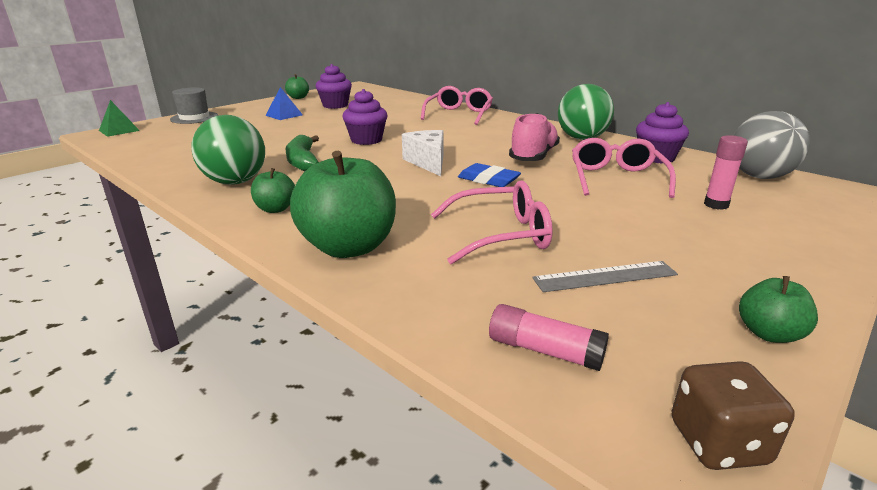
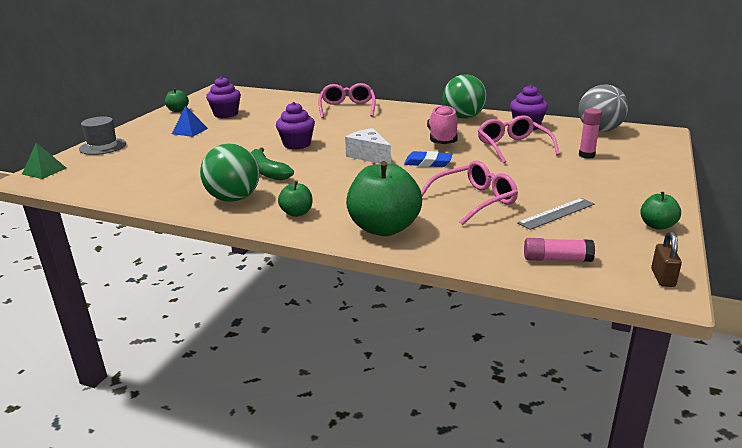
camera: 20 degrees left, 0 degrees up
brown dice [672,361,795,470] -> brown padlock [651,231,682,287]

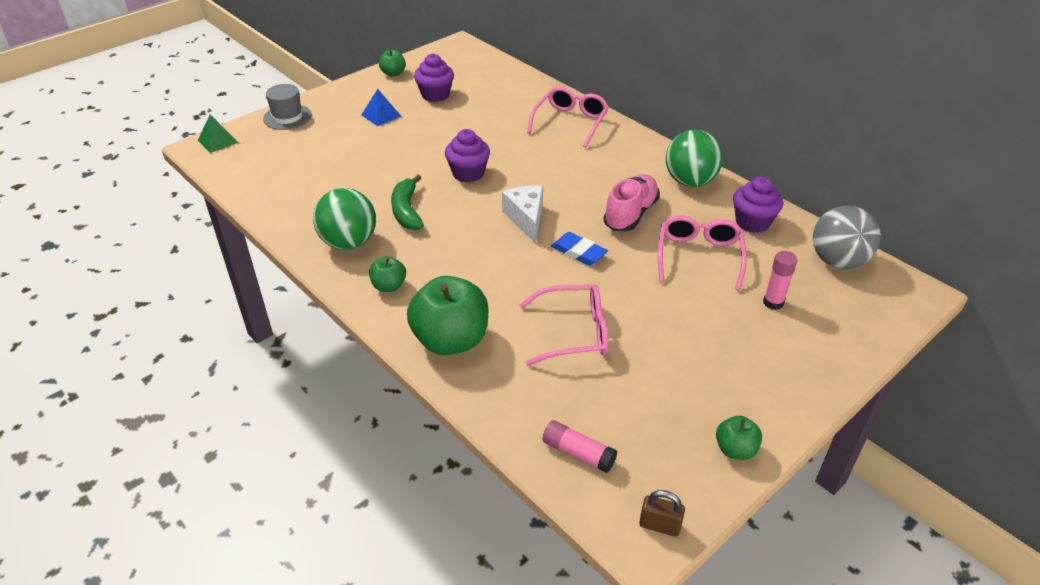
camera: 25 degrees right, 15 degrees up
grey ruler [517,198,594,230] -> none
brown padlock [651,231,682,287] -> brown padlock turned 75 degrees clockwise [639,490,685,537]

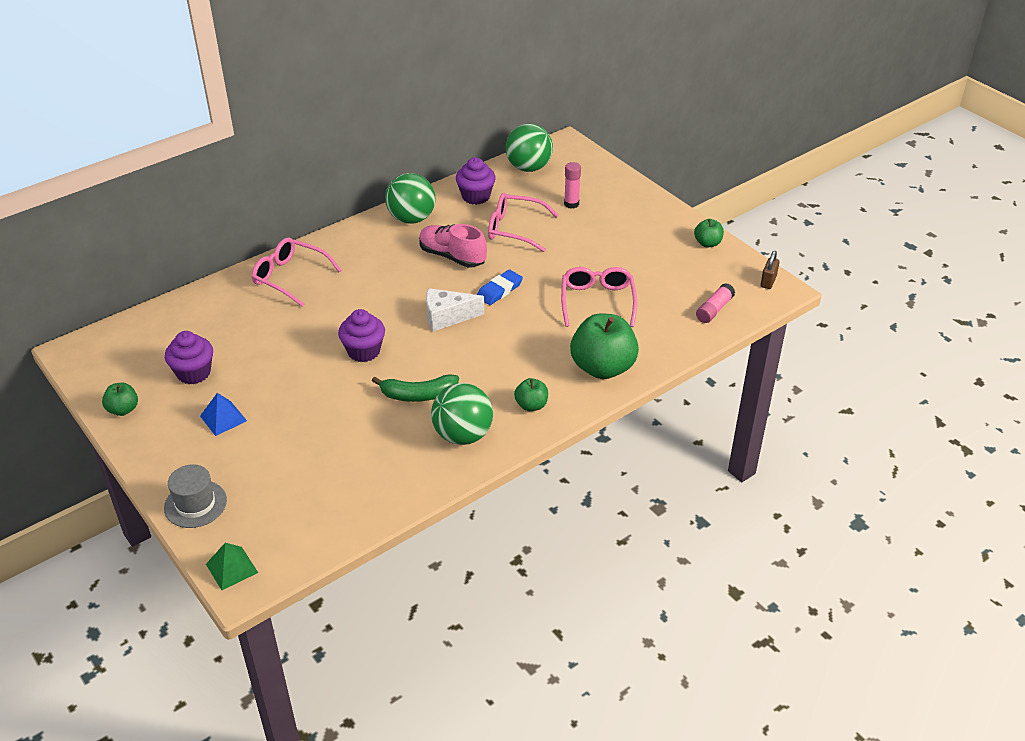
camera: 85 degrees left, 0 degrees up
grey ball [813,206,881,269] -> green ball [506,124,553,172]

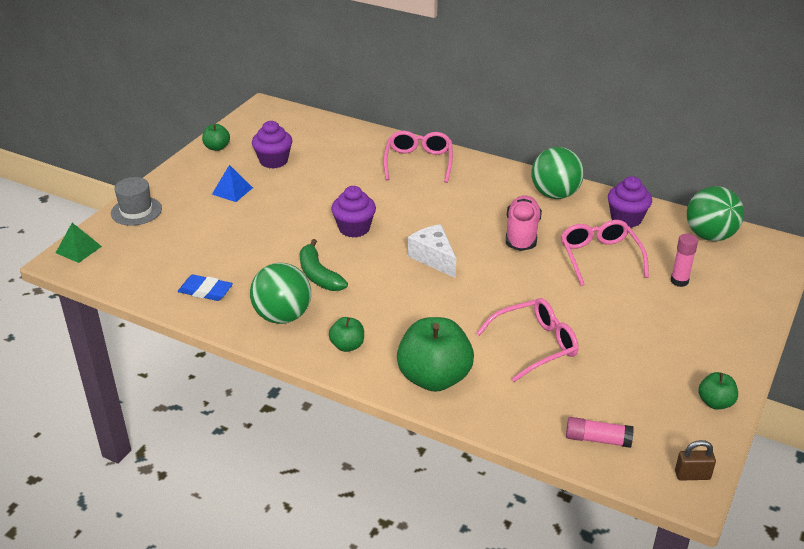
camera: 65 degrees right, 5 degrees down
blue eraser [477,269,523,305] -> blue eraser moved to [178,275,233,301]

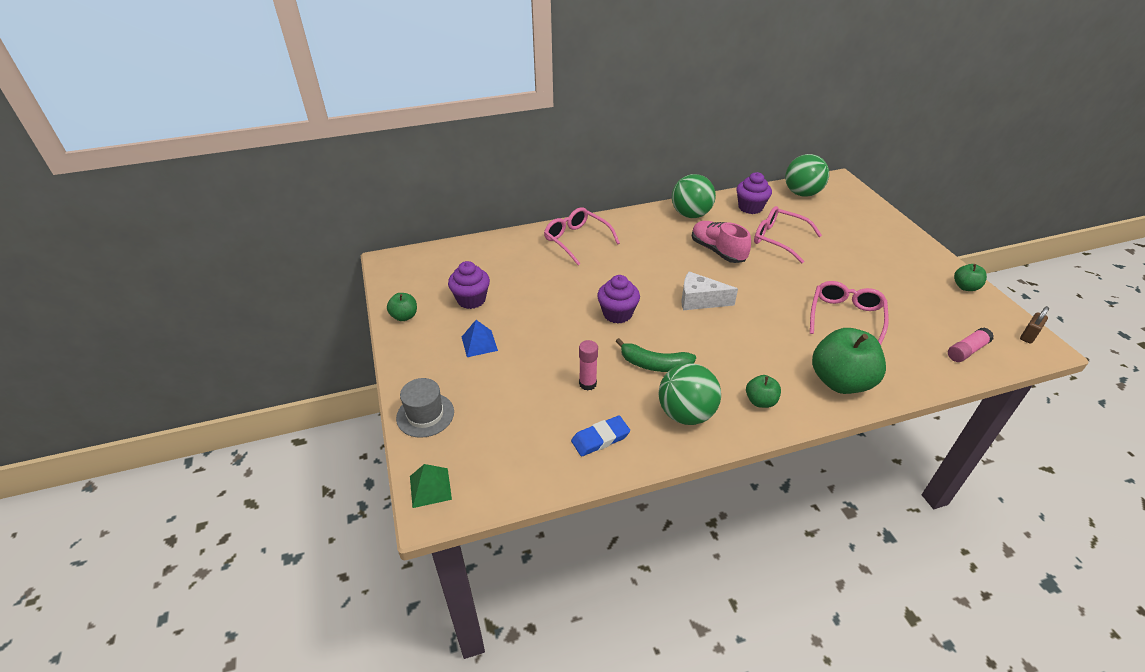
camera: 45 degrees left, 5 degrees up
pink glue stick [671,234,698,287] -> pink glue stick moved to [579,340,598,391]

